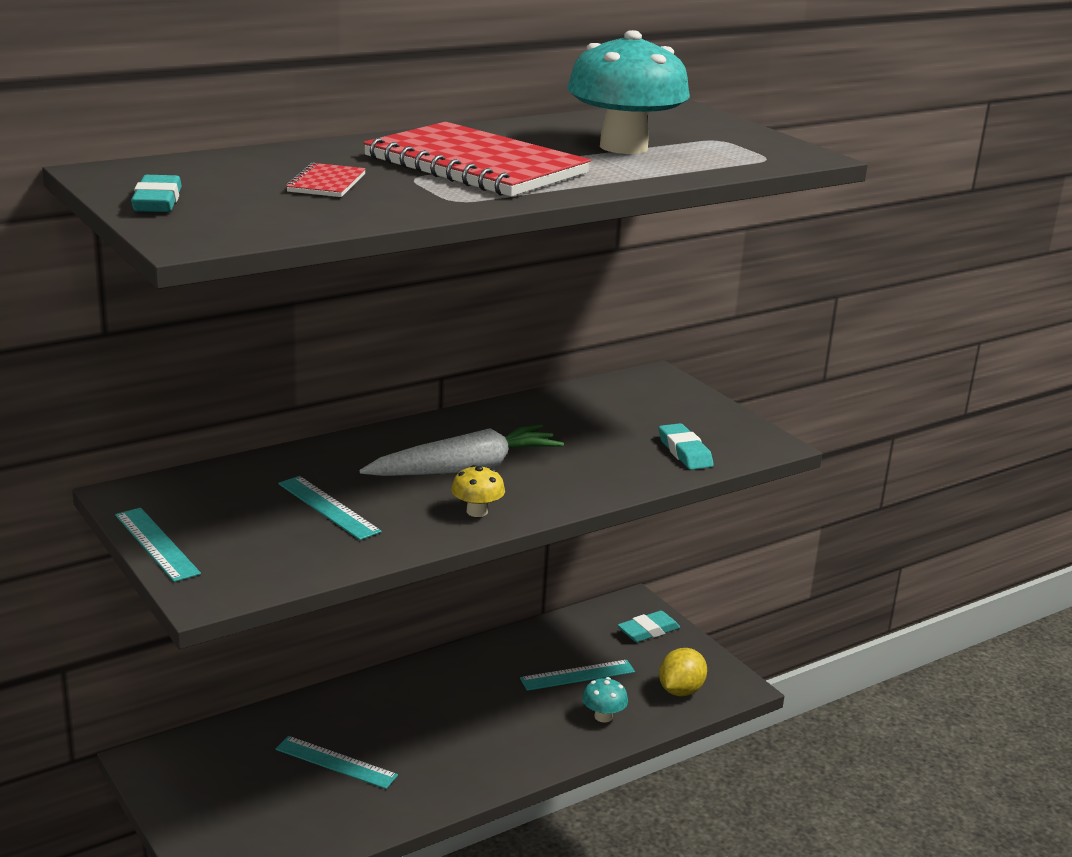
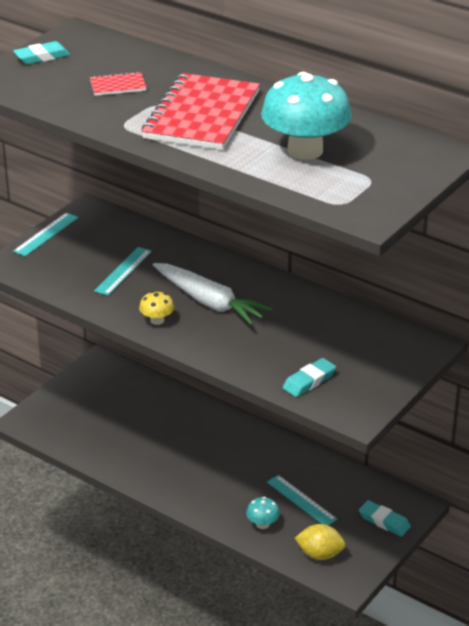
camera: 70 degrees right, 10 degrees up
turquoise ruler [276,736,398,789] -> none

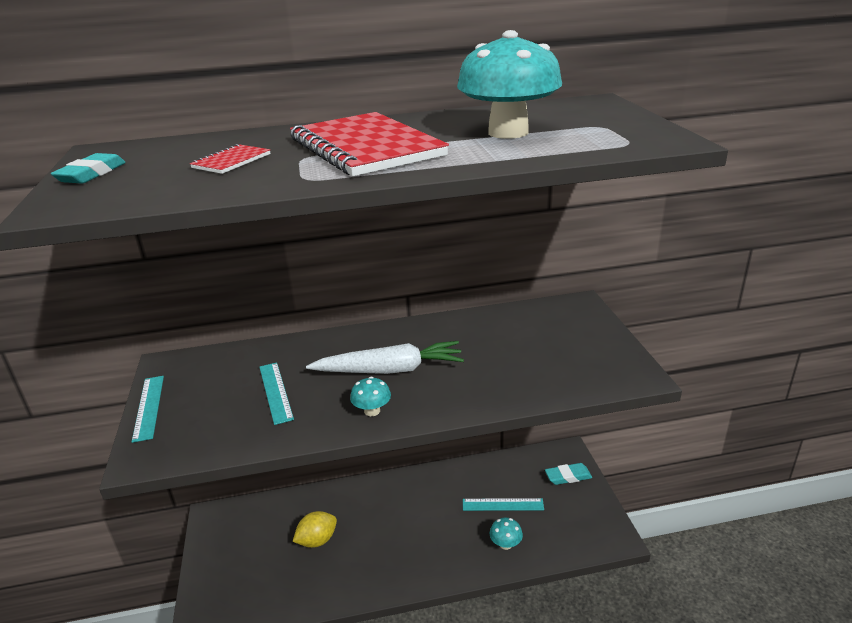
camera: 45 degrees left, 5 degrees down
yellow mushroom [139,291,174,325] -> turquoise mushroom [350,377,391,416]
turquoise eraser [283,358,336,397] -> none
yellow lemon [295,524,346,560] -> yellow lemon moved to [292,511,337,548]

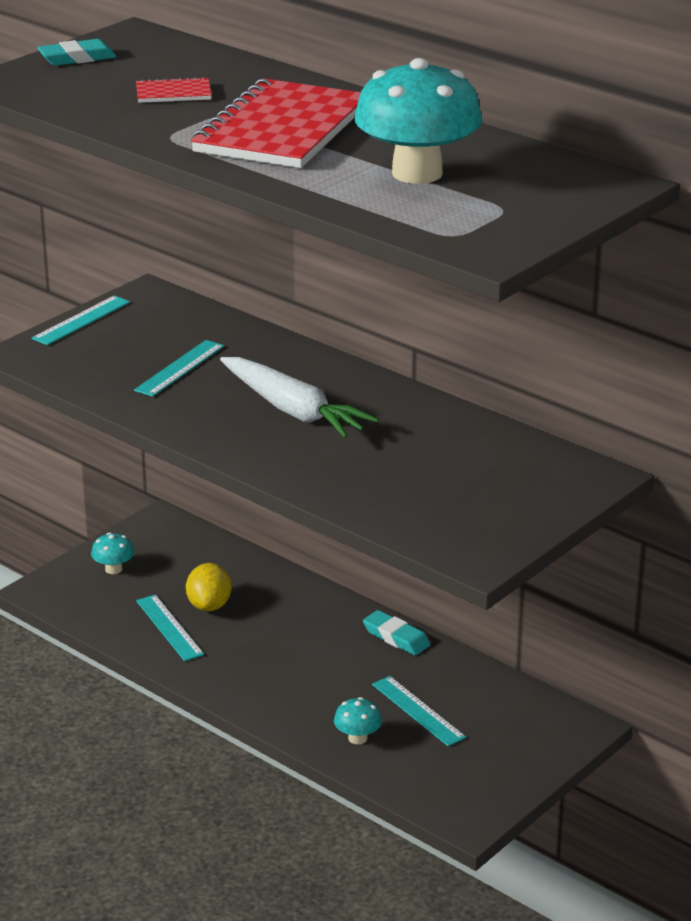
camera: 50 degrees right, 0 degrees up
yellow lemon [292,511,337,548] -> yellow lemon turned 75 degrees clockwise [186,563,232,611]
turquoise mushroom [350,377,391,416] -> turquoise mushroom moved to [91,533,134,574]
turquoise eraser [545,463,592,485] -> turquoise eraser moved to [363,610,430,655]
none -> turquoise ruler [136,594,204,661]

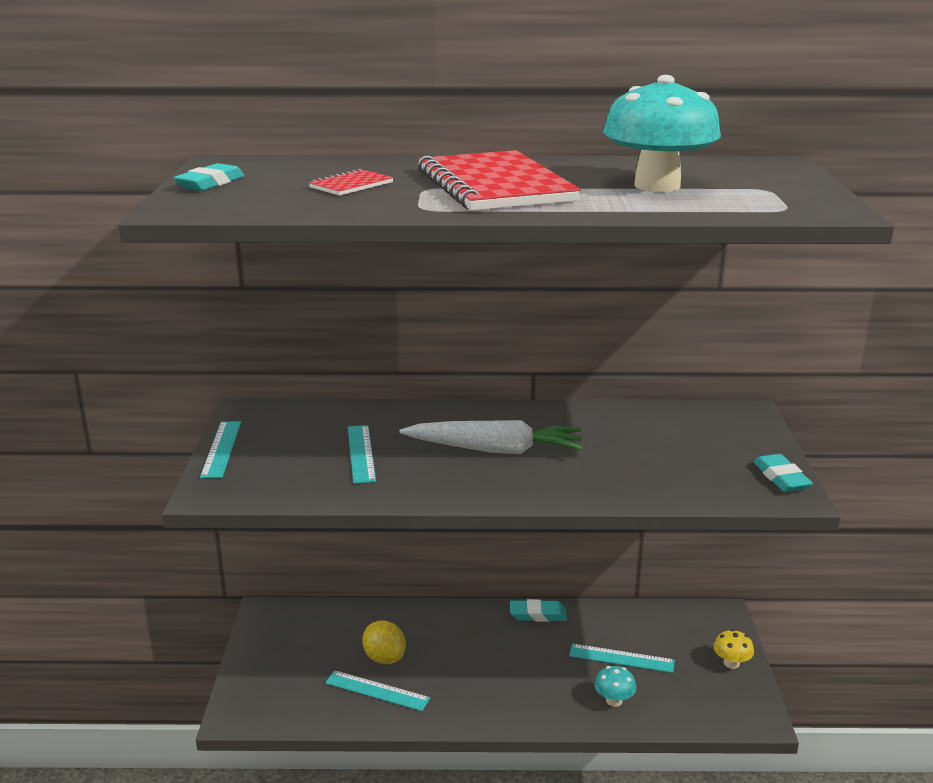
camera: 40 degrees left, 5 degrees down
turquoise mushroom [91,533,134,574] -> none
none -> yellow mushroom [713,629,754,669]
none -> turquoise eraser [754,454,813,492]

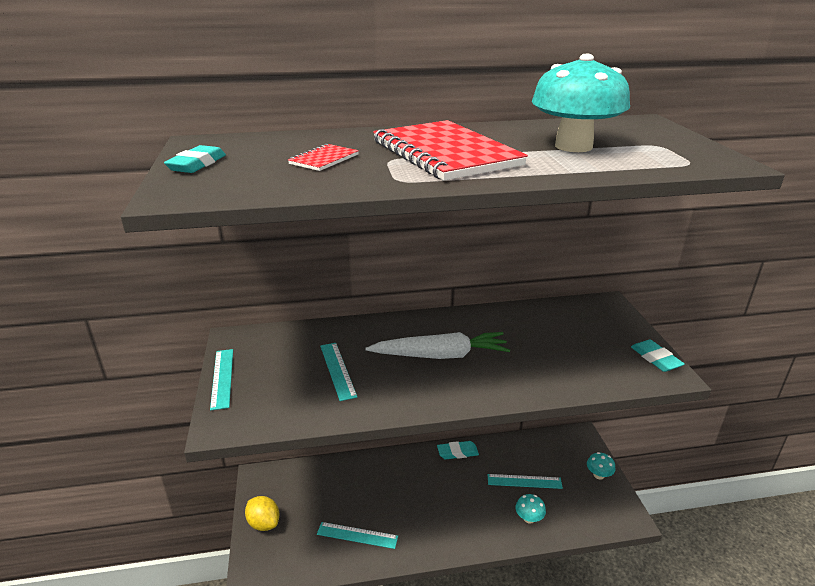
camera: 10 degrees left, 5 degrees up
yellow lemon [362,621,406,664] -> yellow lemon moved to [245,496,279,531]
yellow mushroom [713,629,754,669] -> turquoise mushroom [587,452,616,480]

